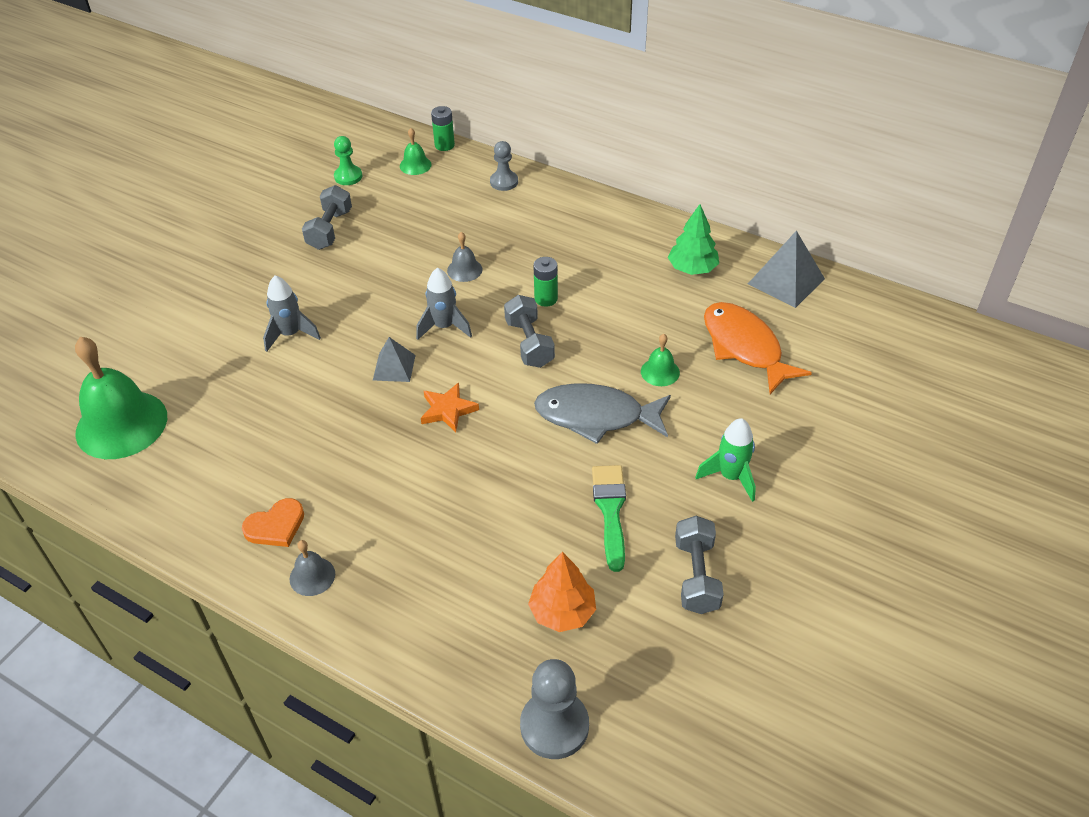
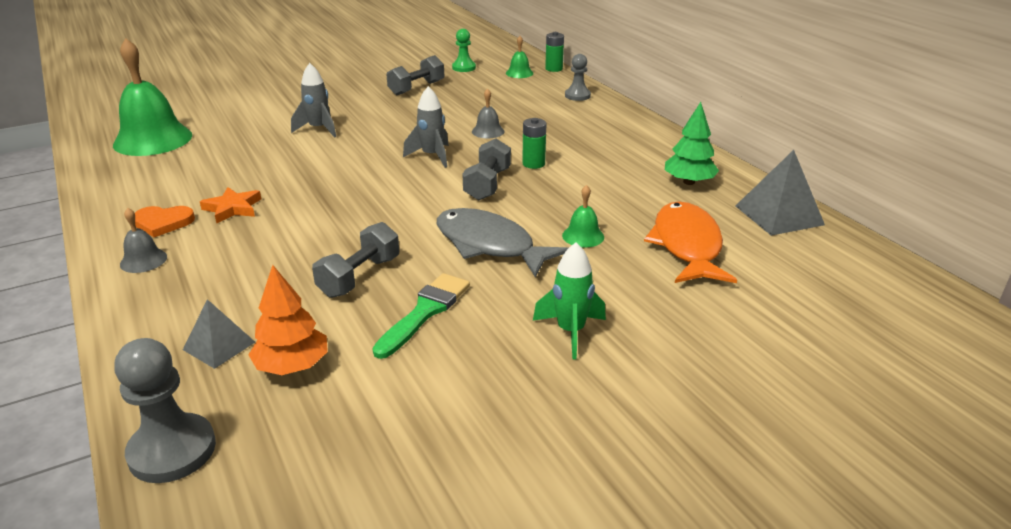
camera: 30 degrees right, 15 degrees down
grey pyramid [373,337,416,382] -> grey pyramid moved to [183,299,255,369]
orange star [421,382,479,432] -> orange star moved to [200,187,261,223]
grey dumbbell [675,516,724,614] -> grey dumbbell moved to [312,222,399,298]

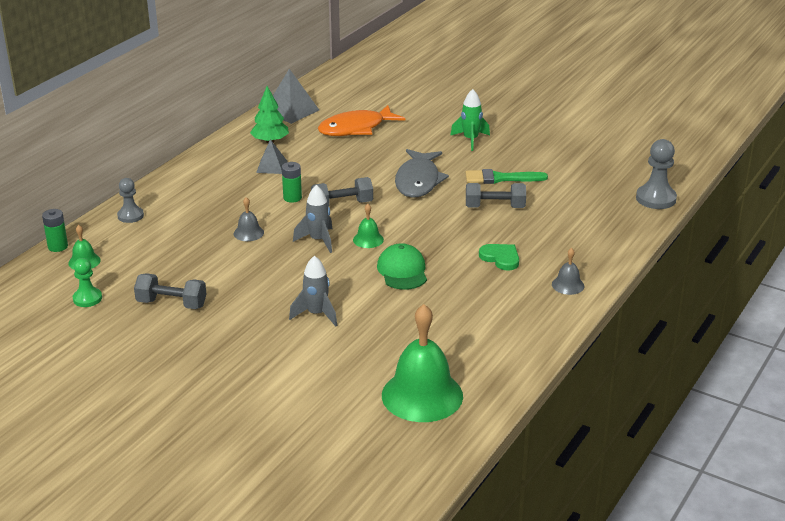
camera: 120 degrees left, 0 degrees up
orange heart [135,206,195,237] -> none
grey pyramid [183,299,255,369] -> grey pyramid moved to [256,139,287,174]
orange star [200,187,261,223] -> none
orange tree [248,265,328,375] -> none
green bell [562,185,604,247] -> green bell moved to [353,204,384,248]
none -> green cap [377,243,427,290]
none -> green heart [479,244,519,271]

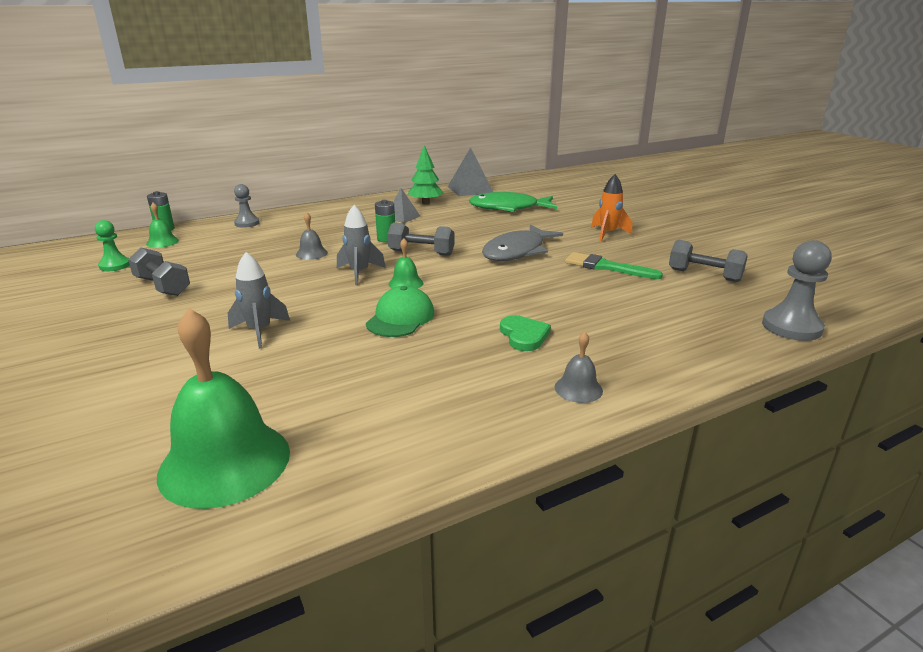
camera: 30 degrees right, 5 degrees down
orange fish [318,105,405,136] -> green fish [469,192,557,212]
green rocket [450,89,490,151] -> orange rocket [591,174,632,242]
grey dumbbell [466,183,526,208] -> grey dumbbell moved to [669,240,747,282]

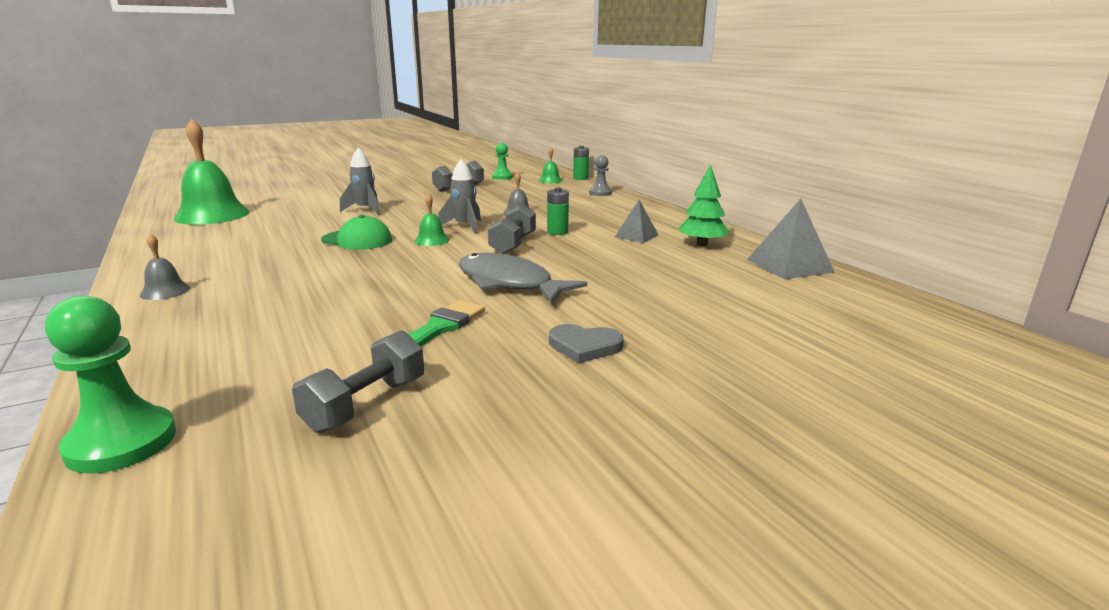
camera: 90 degrees right, 5 degrees down
green fish [469,192,557,212] -> none
green heart [500,315,551,351] -> none
orange rocket [591,174,632,242] -> grey heart [549,324,624,363]
grey pawn [762,240,832,341] -> green pawn [45,295,176,474]

